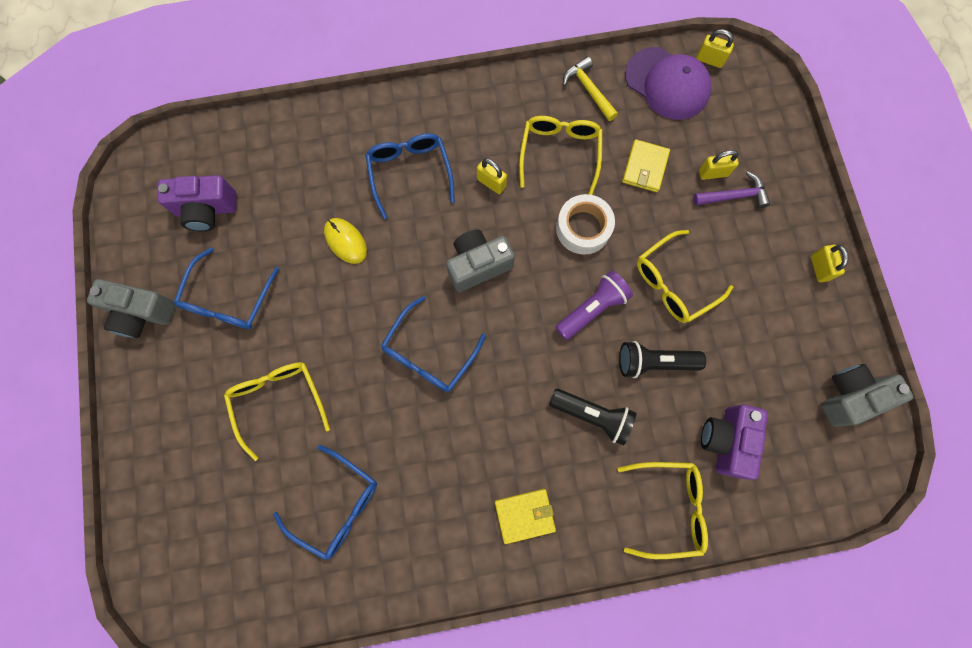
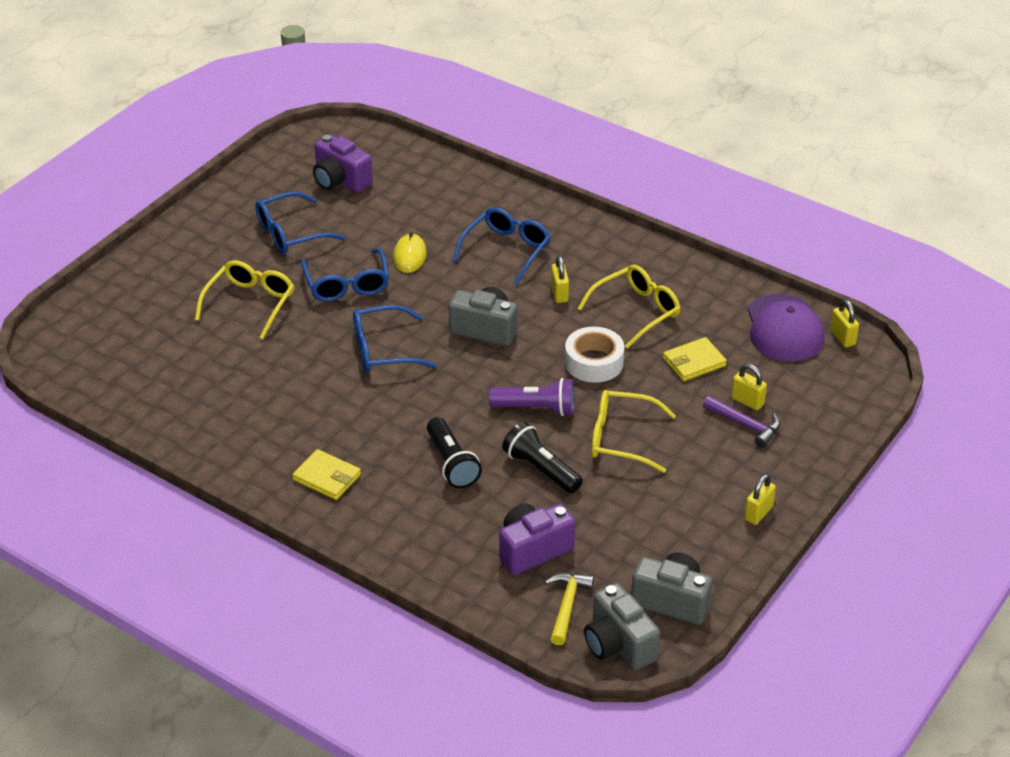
camera: 45 degrees right, 35 degrees down
grey camera [87,279,175,338] -> grey camera moved to [584,583,660,670]
blue glasses [273,445,377,561] -> blue glasses moved to [301,248,389,302]
yellow hammer [563,57,618,121] -> yellow hammer moved to [544,573,594,645]
yellow glasses [618,462,708,559] -> none

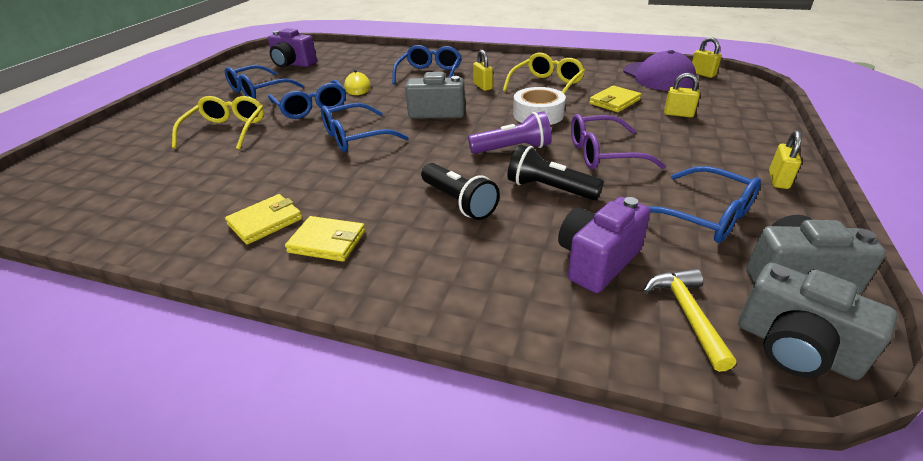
camera: 15 degrees left, 5 degrees down
yellow glasses [591,390,676,473] -> purple glasses [571,114,666,169]
purple hammer [703,396,780,448] -> none
none -> yellow wallet [225,194,302,245]
none -> blue glasses [649,166,761,243]

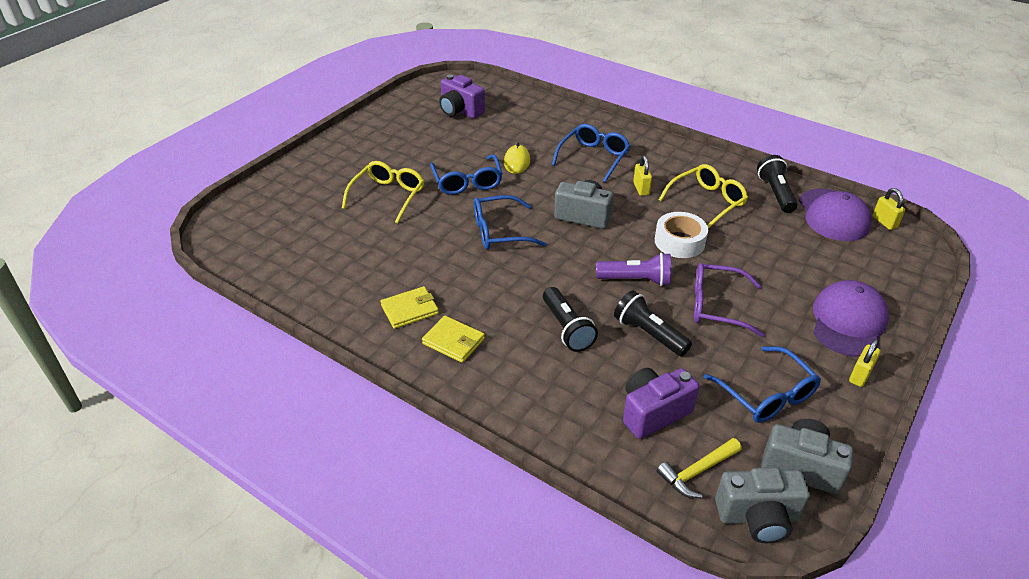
camera: 15 degrees right, 5 degrees up
blue glasses [225,65,304,99] -> none
yellow wallet [589,85,641,112] -> none
yellow hammer [643,269,736,372] -> yellow hammer turned 135 degrees counterclockwise [657,438,742,498]
yellow padlock [664,73,700,117] -> none
grey camera [738,263,898,380] -> grey camera turned 60 degrees counterclockwise [715,467,810,543]
none -> black flashlight [757,155,797,213]
none -> purple cap [813,280,889,357]

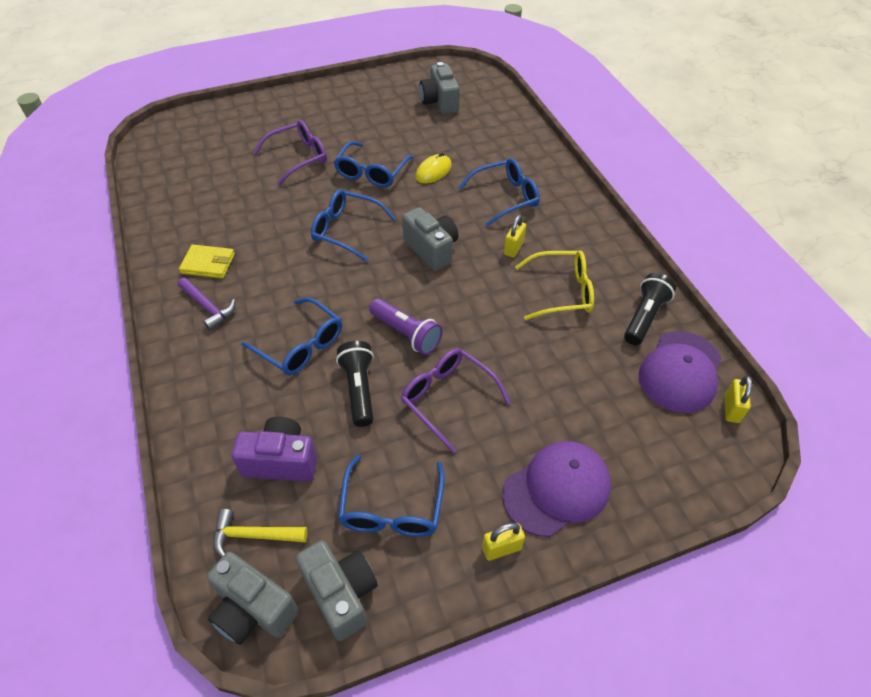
camera: 35 degrees right, 10 degrees up
yellow glasses [342,161,424,223] -> purple glasses [253,120,327,185]
yellow wallet [422,316,485,363] -> purple hammer [178,278,235,331]
purple camera [439,74,485,119] -> grey camera [419,62,460,115]
black flashlight [543,287,598,352] -> blue glasses [241,297,342,375]
white tape [655,212,708,258] -> none

